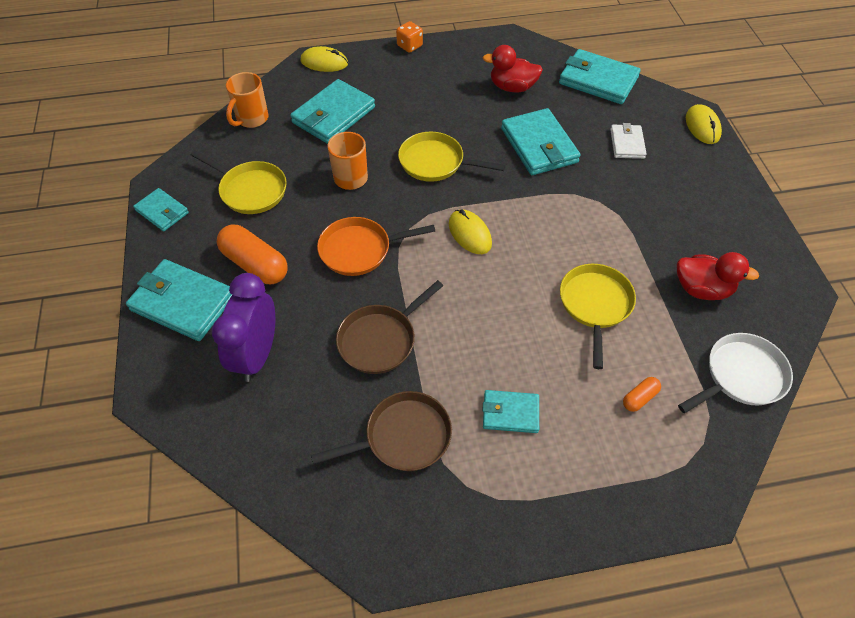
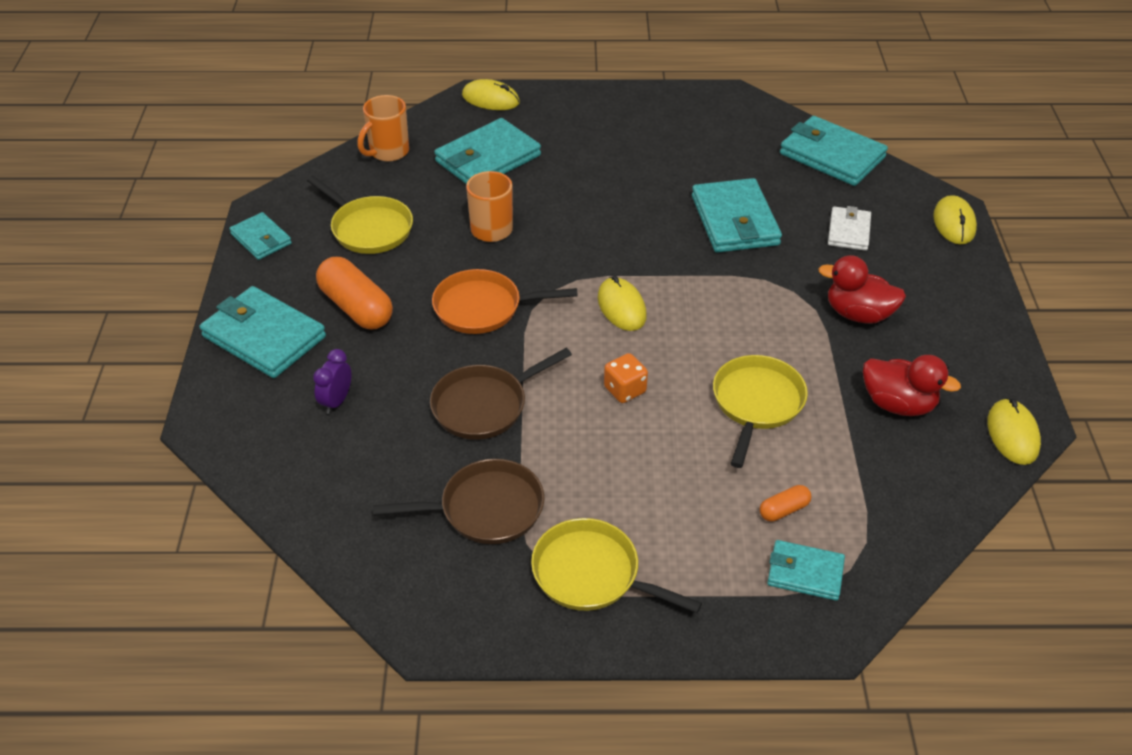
camera: 10 degrees right, 10 degrees down
purple clock [212,273,275,382] -> purple clock [313,349,351,414], size x0.50
orange dice [396,21,423,53] -> orange dice moved to [604,353,648,403]
yellow pan [398,132,505,182] -> yellow pan moved to [531,518,702,613]
red duck [482,45,543,92] -> red duck moved to [818,255,906,324]
turquoise wallet [482,390,539,433] -> turquoise wallet moved to [767,540,845,601]
white pan [678,333,793,413] -> none
none -> yellow mouse [987,398,1041,465]

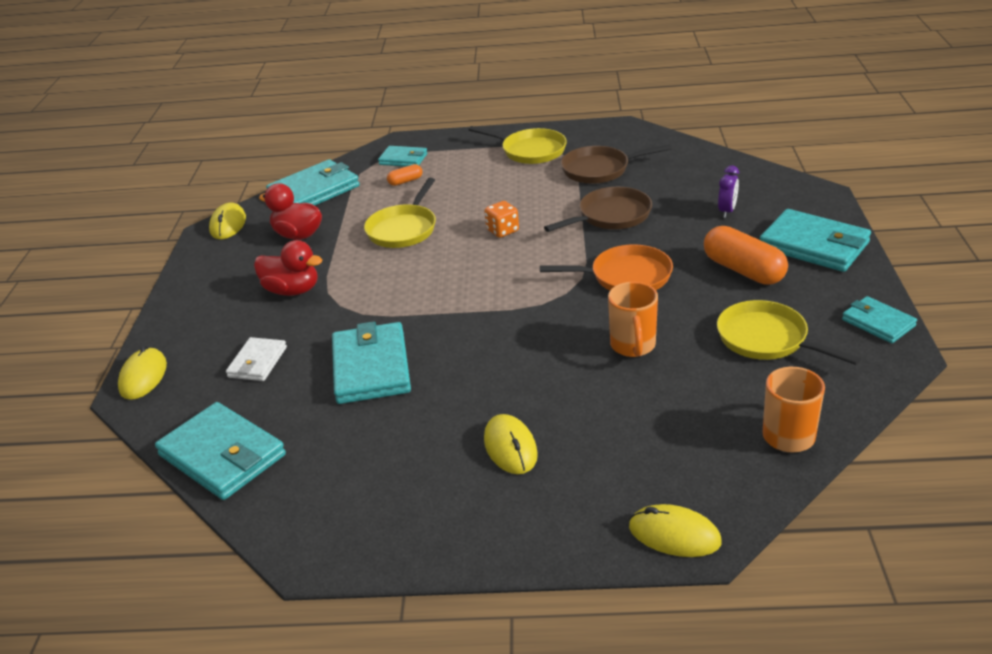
camera: 175 degrees left, 10 degrees down
turquoise wallet [434,118,541,184] -> turquoise wallet moved to [266,160,360,206]
yellow mouse [598,276,647,331] -> yellow mouse moved to [484,414,538,474]

